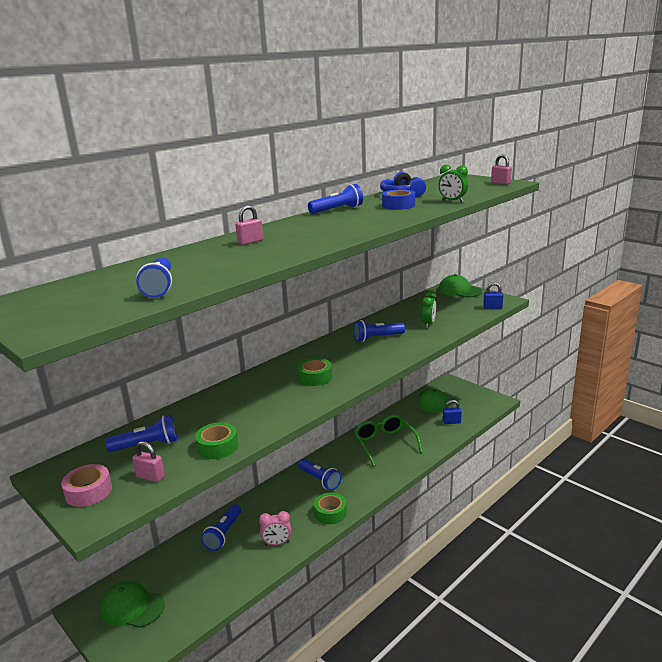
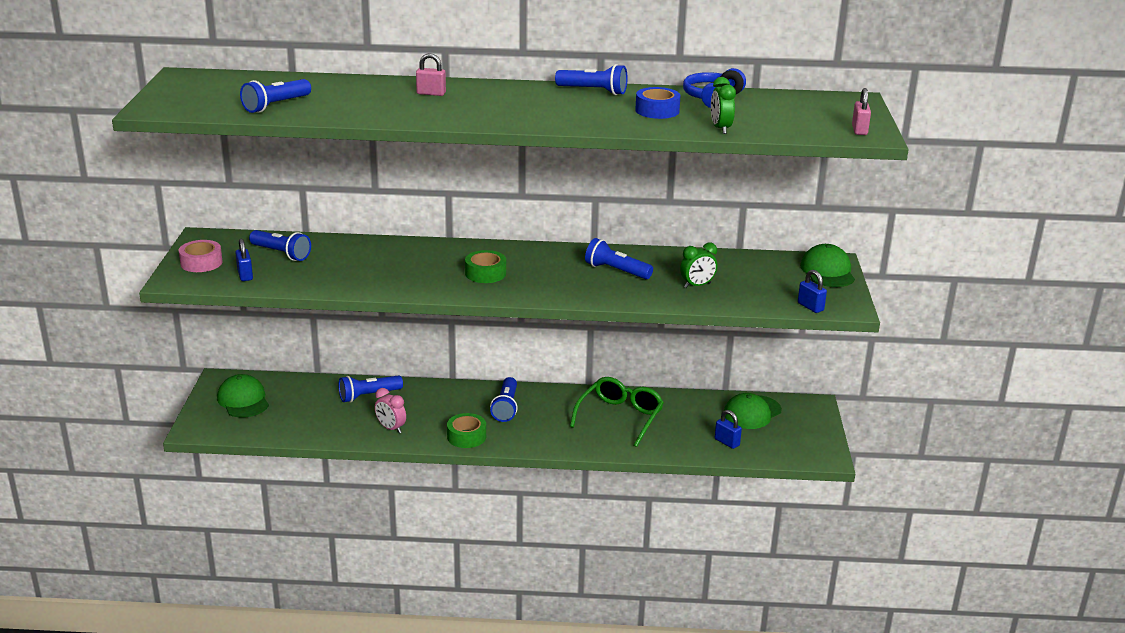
camera: 45 degrees right, 5 degrees up
pink padlock [132,441,165,482] -> blue padlock [235,238,253,281]
green tape [195,422,238,459] -> none

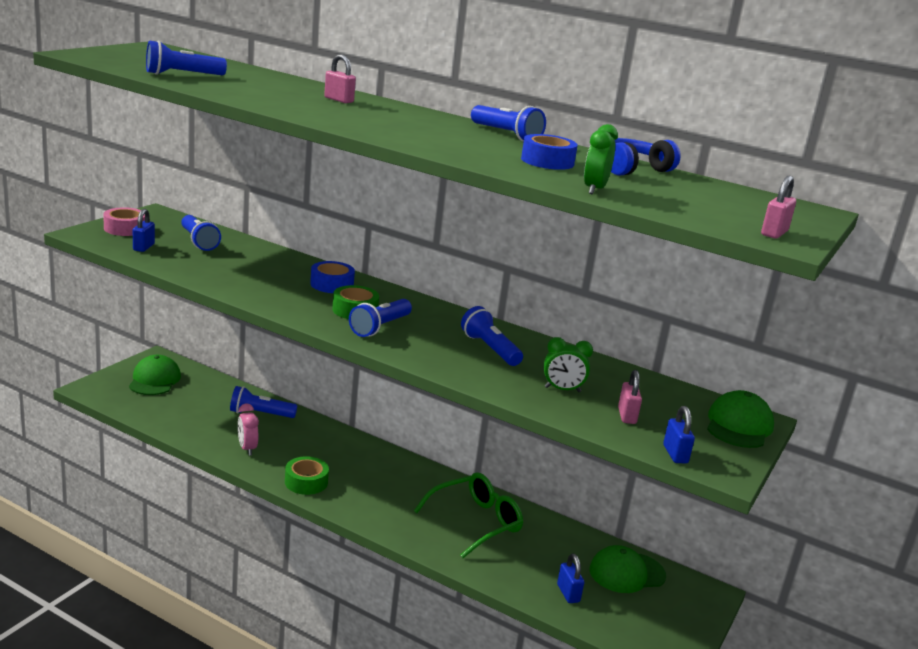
camera: 25 degrees right, 5 degrees down
blue flashlight [490,377,518,422] -> blue flashlight moved to [349,299,412,337]
none -> blue tape [310,261,355,293]
none -> pink padlock [618,370,642,424]

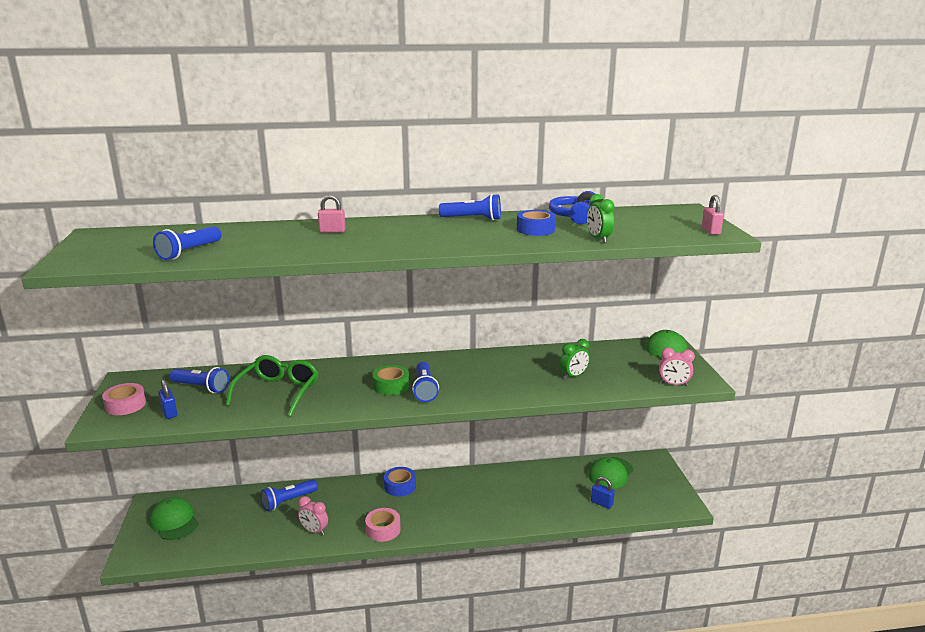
camera: 35 degrees left, 0 degrees up
green tape [285,456,329,495] -> pink tape [365,508,401,542]
blue tape [310,261,355,293] -> blue tape moved to [384,467,416,496]
green glasses [414,472,523,558] -> green glasses moved to [226,355,318,416]
blue flashlight [461,306,523,366] -> none
pink padlock [618,370,642,424] -> none
blue padlock [663,406,695,463] -> pink clock [659,348,695,386]

